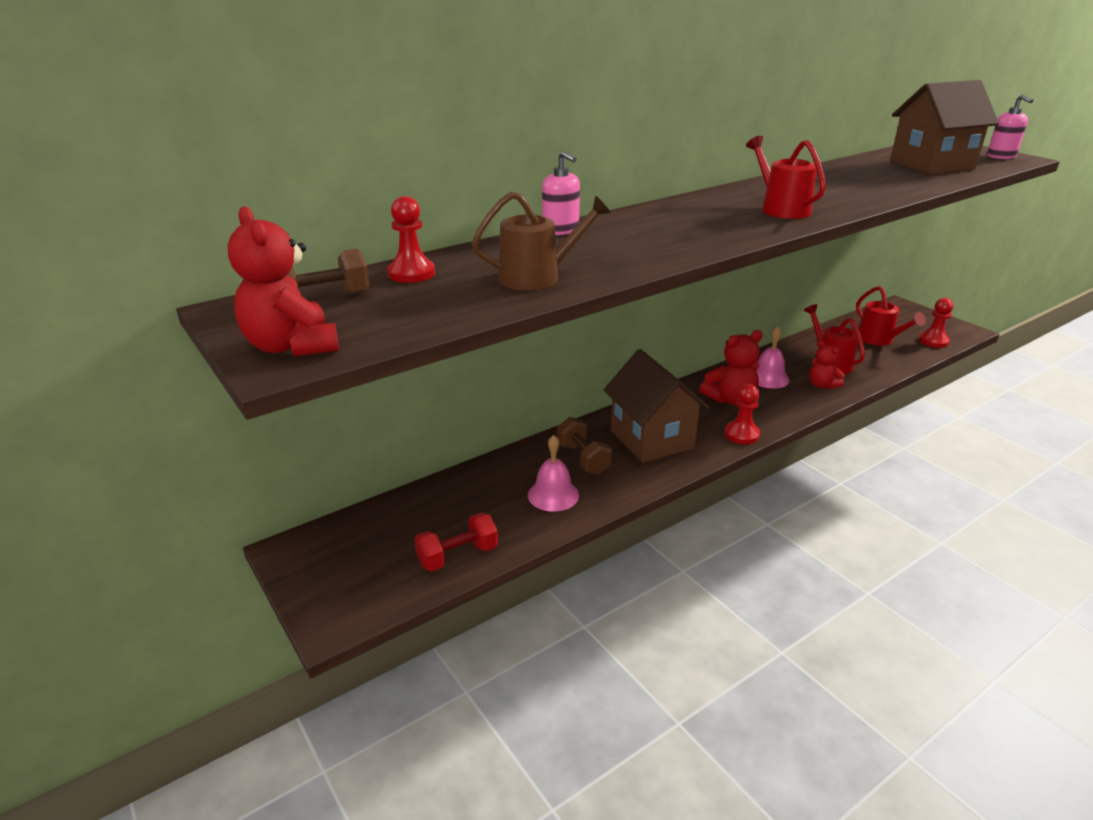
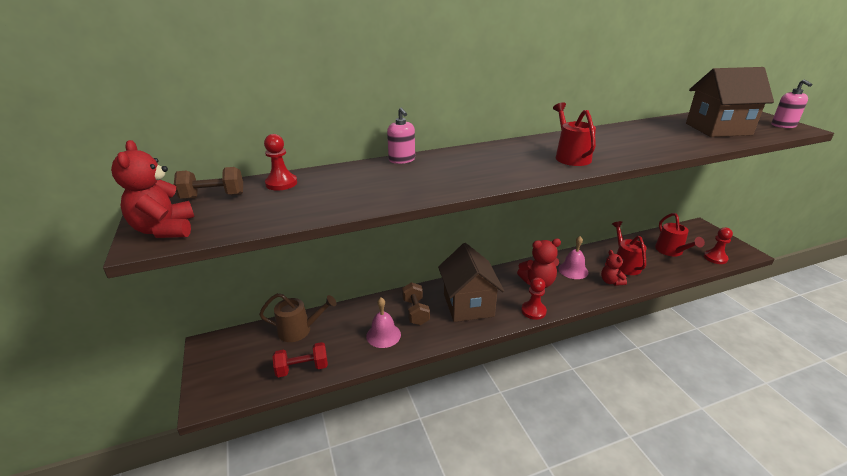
camera: 15 degrees right, 0 degrees up
brown watering can [472,192,611,291] -> brown watering can moved to [259,293,336,342]

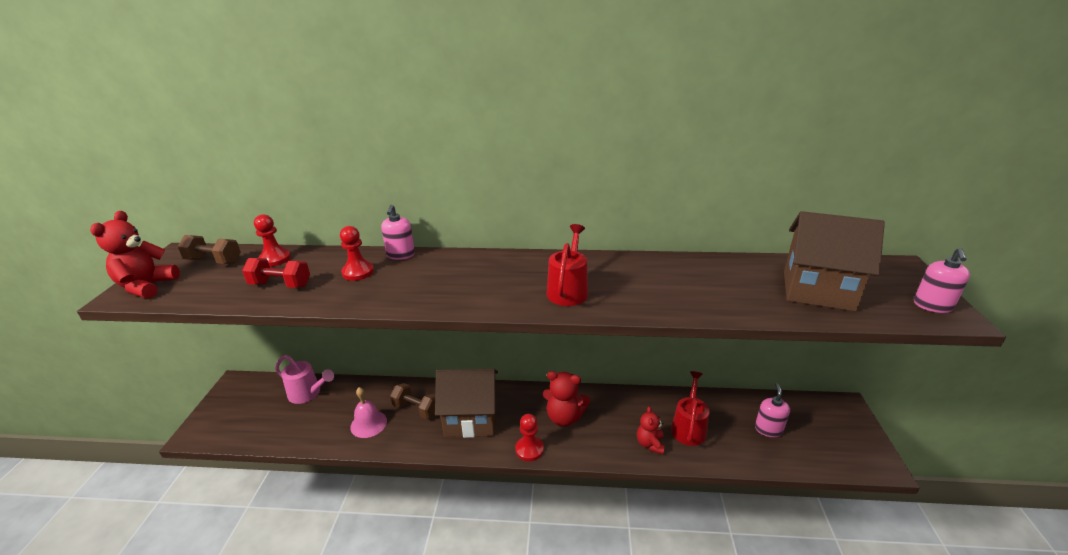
camera: 25 degrees right, 0 degrees up
brown watering can [259,293,336,342] -> pink watering can [275,355,334,404]
red dumbbell [273,342,328,377] -> red dumbbell moved to [242,258,310,288]
brown dumbbell [402,282,430,325] -> brown dumbbell turned 75 degrees counterclockwise [390,383,435,419]
brown house [438,243,504,322] -> brown house turned 75 degrees clockwise [435,369,498,438]
pink bell [558,236,588,279] -> none
red watering can [655,213,705,256] -> pink soap dispenser [755,383,790,437]
red pawn [704,228,733,264] -> red pawn moved to [340,226,374,281]

